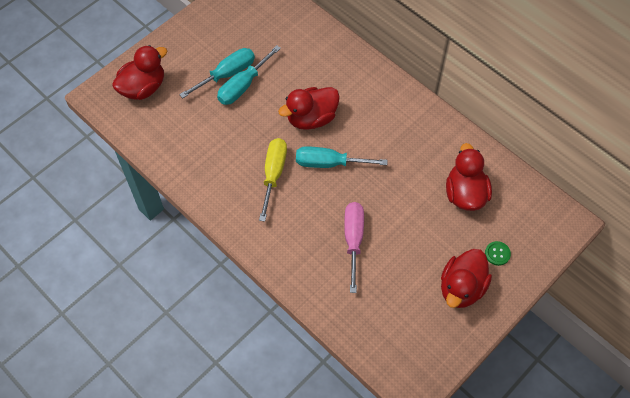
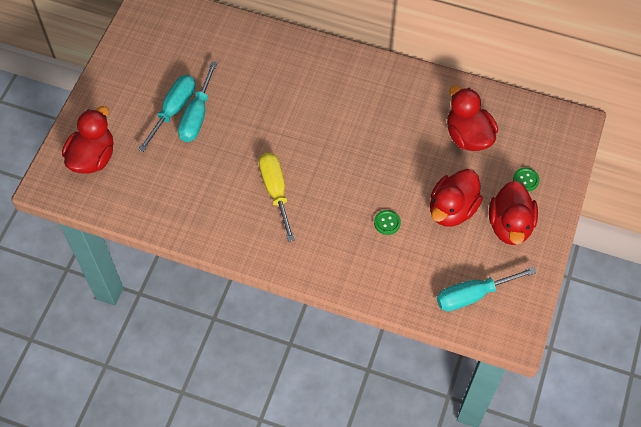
camera: 25 degrees left, 0 degrees up
red duck [278,87,340,130] -> red duck moved to [430,169,483,227]
turquoise screwdriver [296,146,388,168] -> turquoise screwdriver moved to [437,267,537,311]
pink screwdriver [344,202,364,293] -> green button [374,210,401,235]

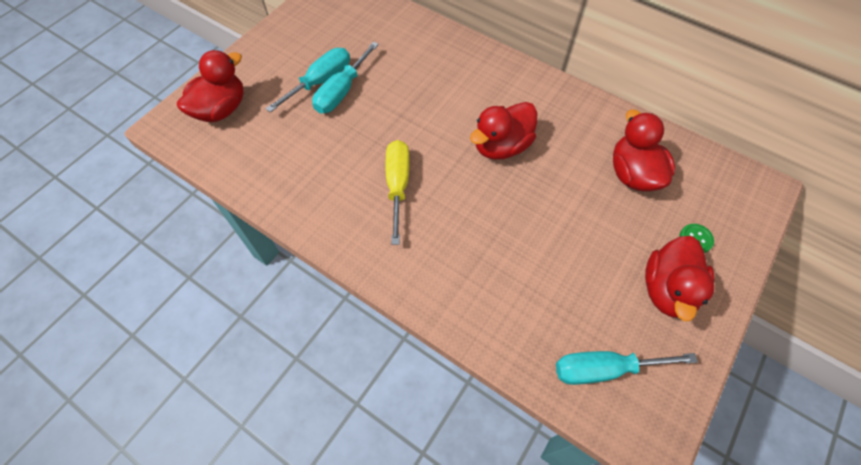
camera: 15 degrees right, 0 degrees up
green button [374,210,401,235] -> none
red duck [430,169,483,227] -> red duck moved to [470,102,537,160]

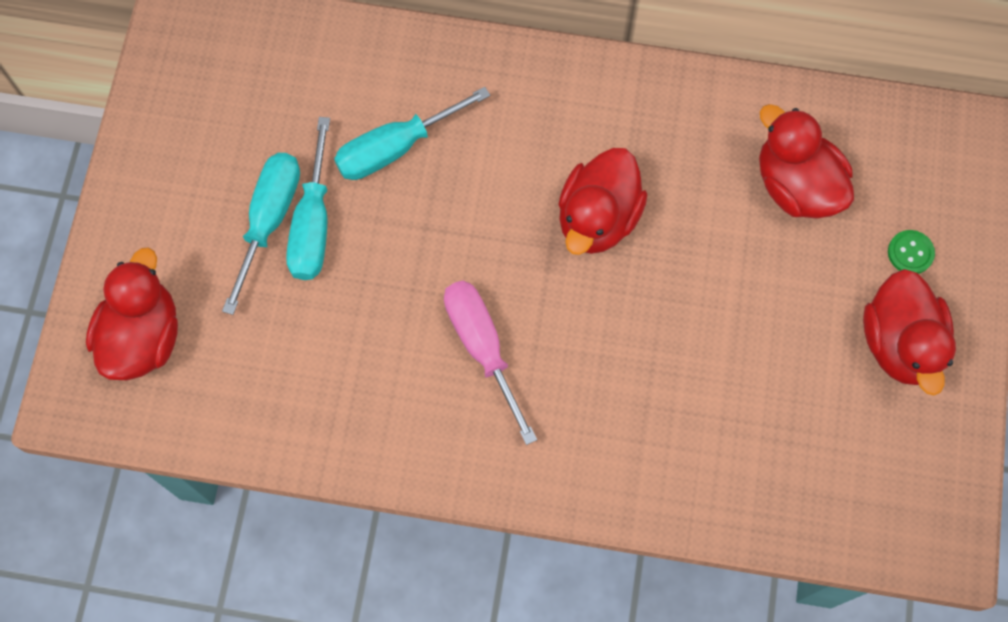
camera: 25 degrees left, 10 degrees up
yellow screwdriver [386,140,409,245] -> pink screwdriver [444,280,537,445]
turquoise screwdriver [556,351,698,385] -> turquoise screwdriver moved to [334,87,490,180]

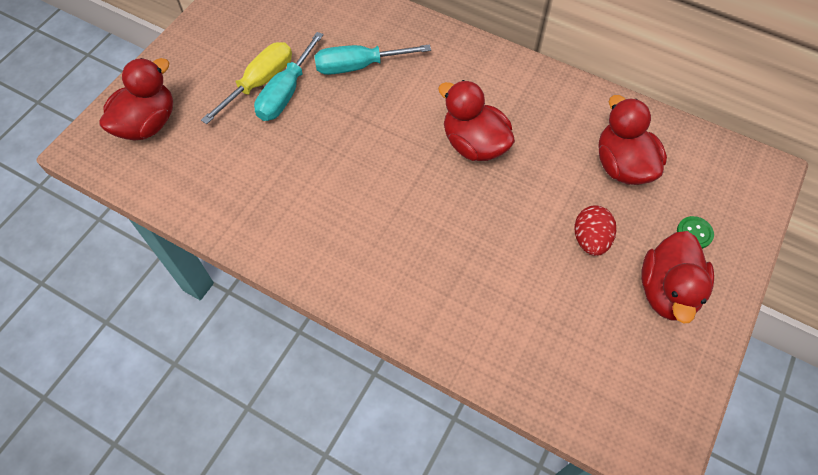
camera: 20 degrees right, 10 degrees down
turquoise screwdriver [222,153,300,315] -> yellow screwdriver [201,42,292,124]
pink screwdriver [444,280,537,445] -> none
red duck [558,148,648,255] -> red duck turned 90 degrees clockwise [438,80,515,161]
none -> red egg [575,205,616,256]

